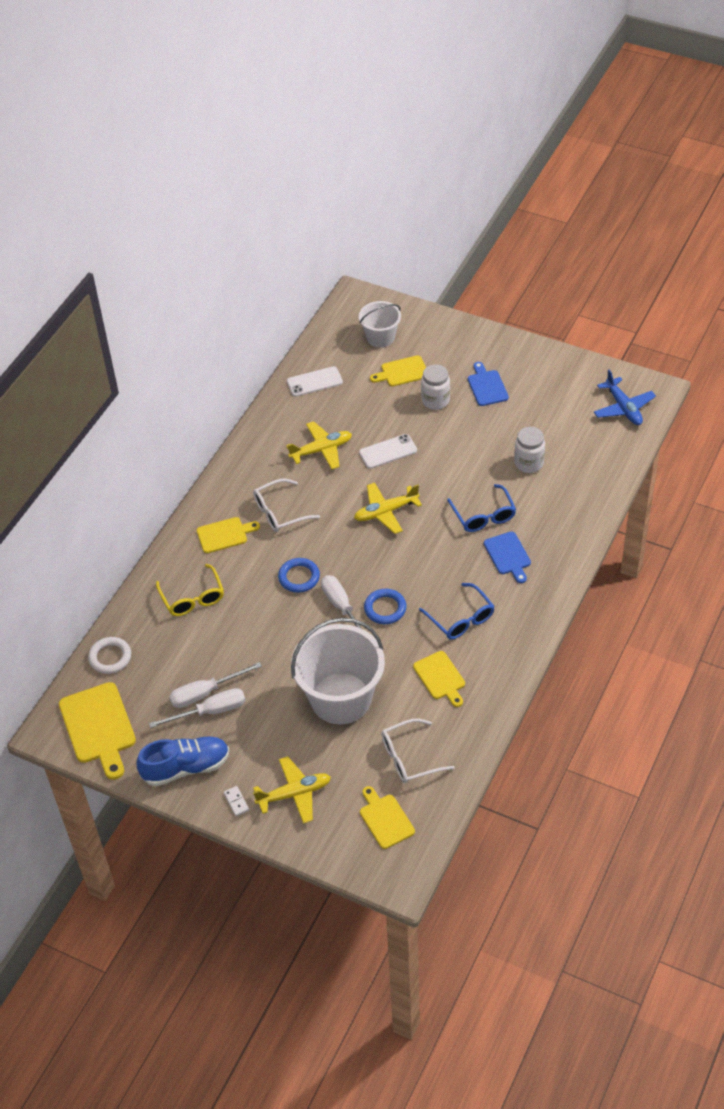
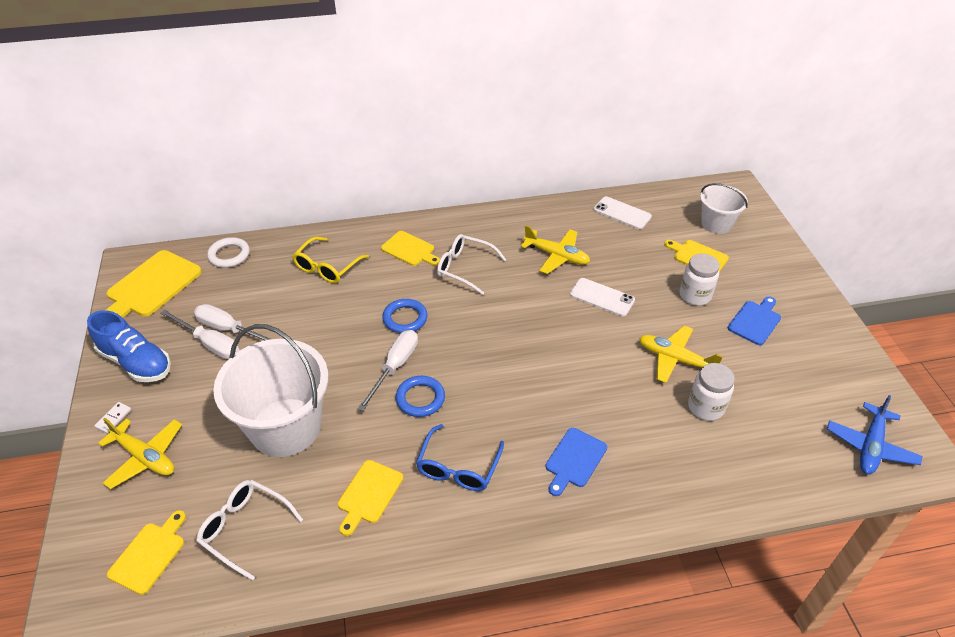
camera: 50 degrees right, 5 degrees down
yellow plane [354,483,422,534] -> yellow plane moved to [639,326,723,383]
blue glasses [447,484,516,532] -> none

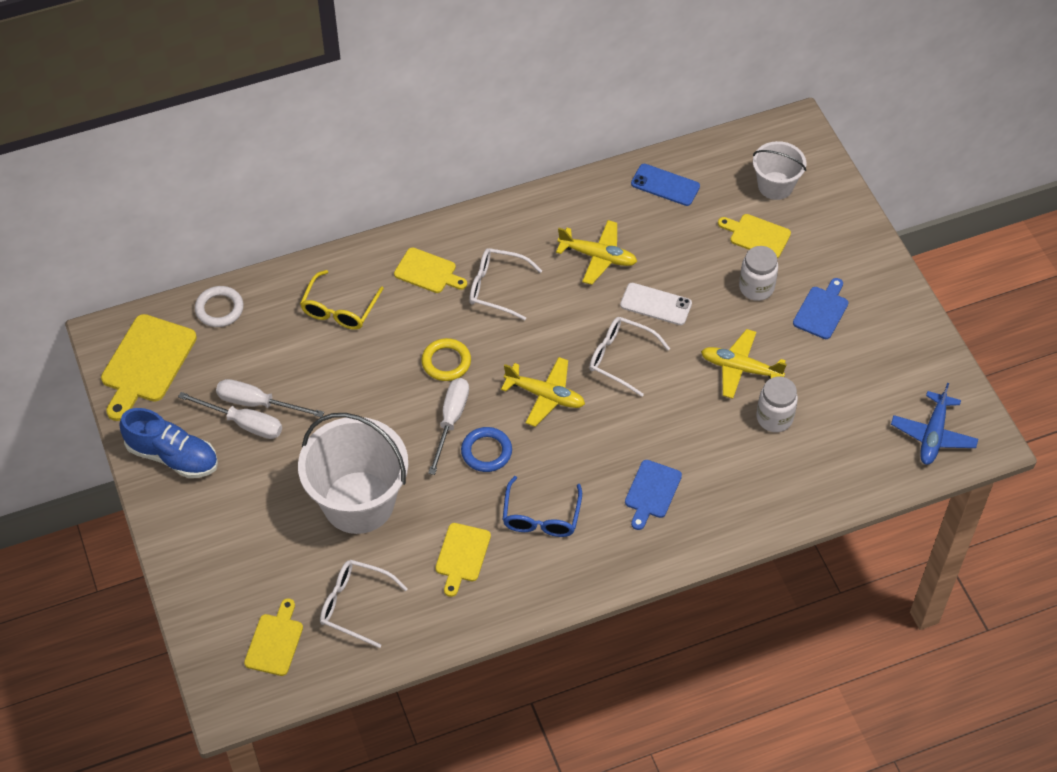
camera: 10 degrees left, 10 degrees up
white domino [94,402,131,433] -> none
yellow plane [98,417,182,489] -> yellow plane moved to [501,357,585,427]
blue ring [382,299,428,333] -> yellow ring [421,338,471,381]
white phone [594,196,652,229] -> blue phone [631,164,700,206]
none -> white glasses [589,317,670,397]

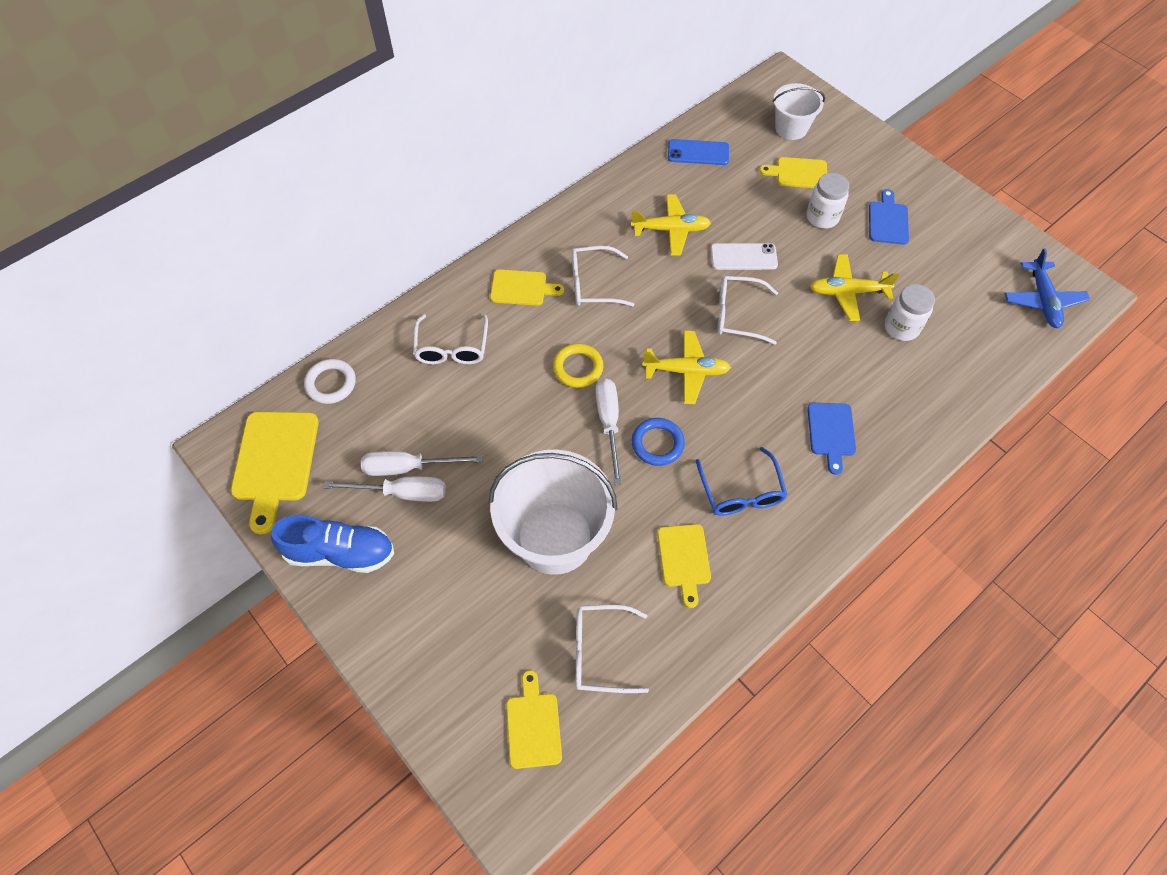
camera: 20 degrees left, 5 degrees up
yellow glasses [300,270,384,330] -> white glasses [413,314,488,364]

